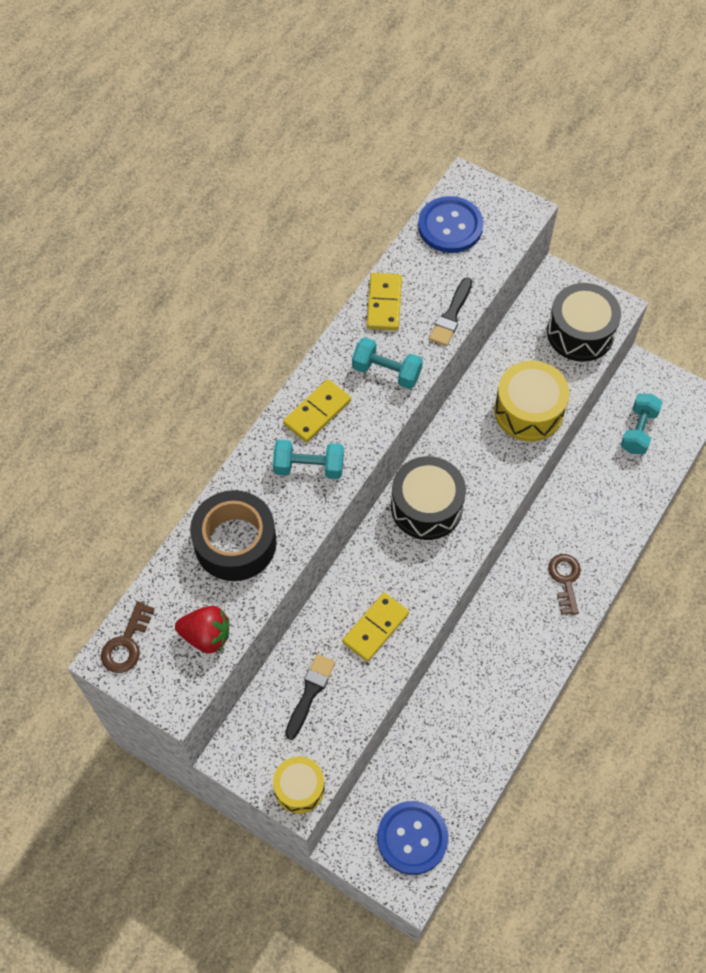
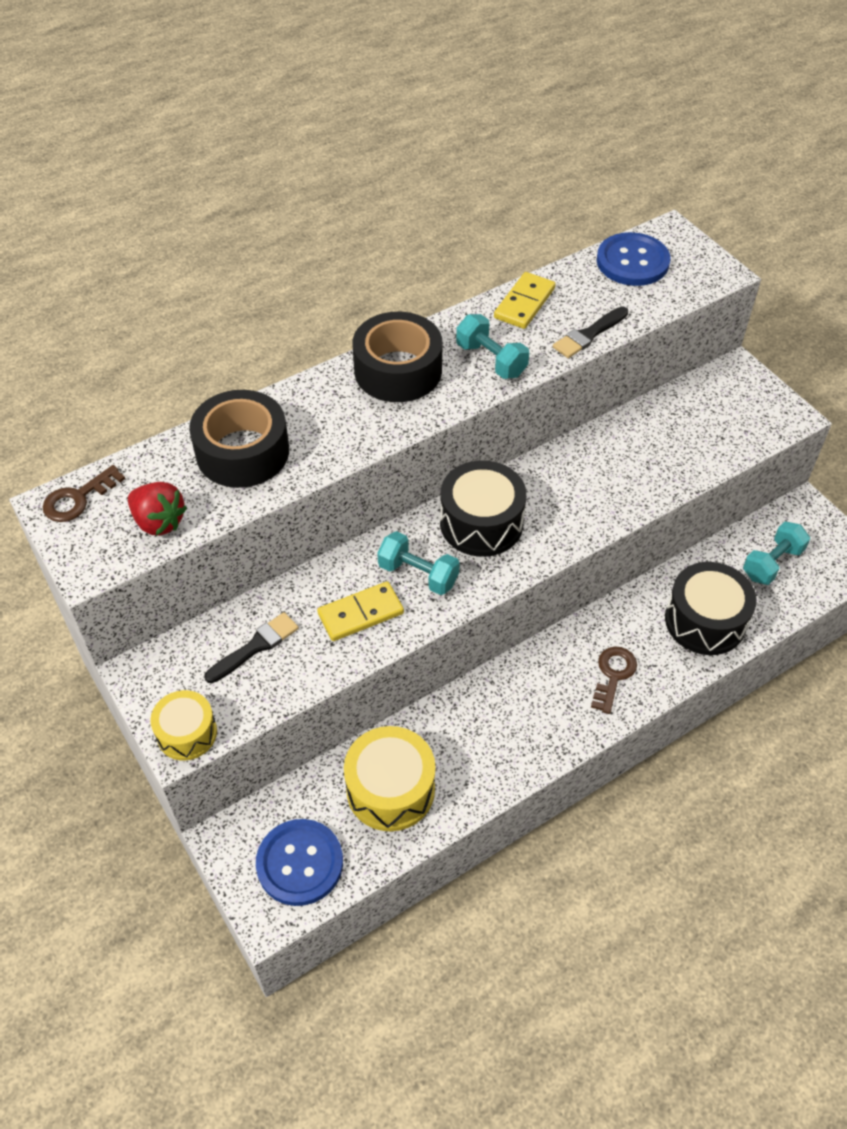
camera: 25 degrees right, 10 degrees down
turquoise dumbbell [273,440,344,479] -> turquoise dumbbell moved to [377,531,460,595]
yellow domino [283,379,351,442] -> black tape [353,312,442,402]
yellow drum [494,361,570,442] -> yellow drum moved to [344,726,435,831]
black drum [547,283,621,362] -> black drum moved to [665,562,757,655]

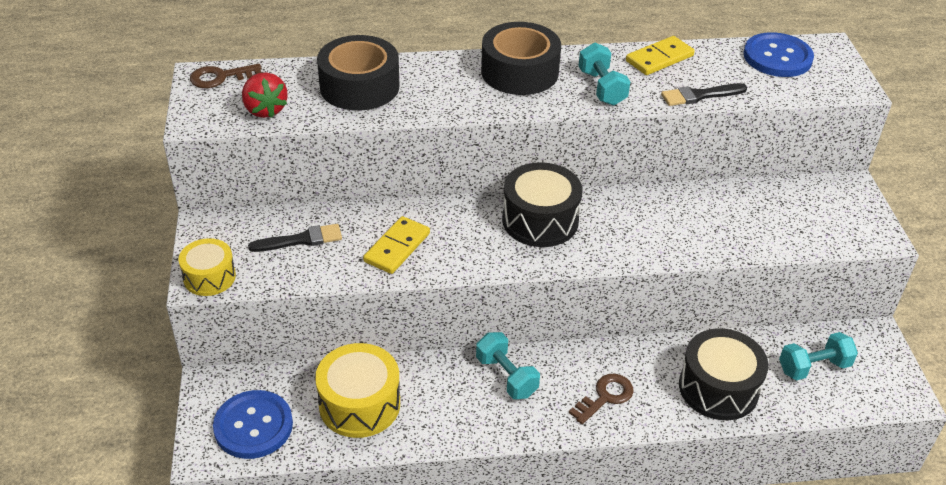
camera: 25 degrees right, 10 degrees down
yellow domino [317,581,404,641] -> yellow domino turned 60 degrees counterclockwise [363,216,430,274]
turquoise dumbbell [377,531,460,595] -> turquoise dumbbell moved to [476,332,540,399]

